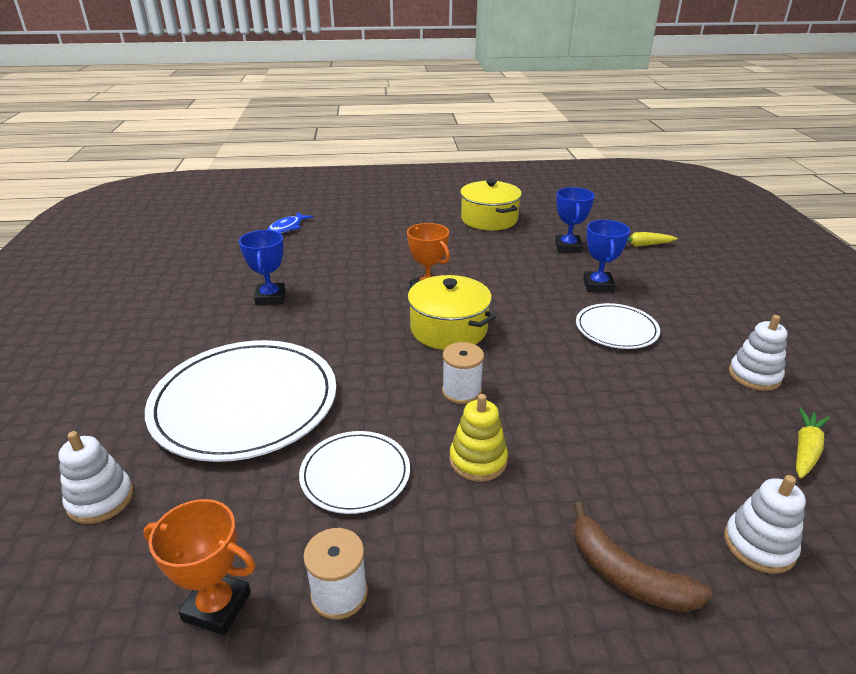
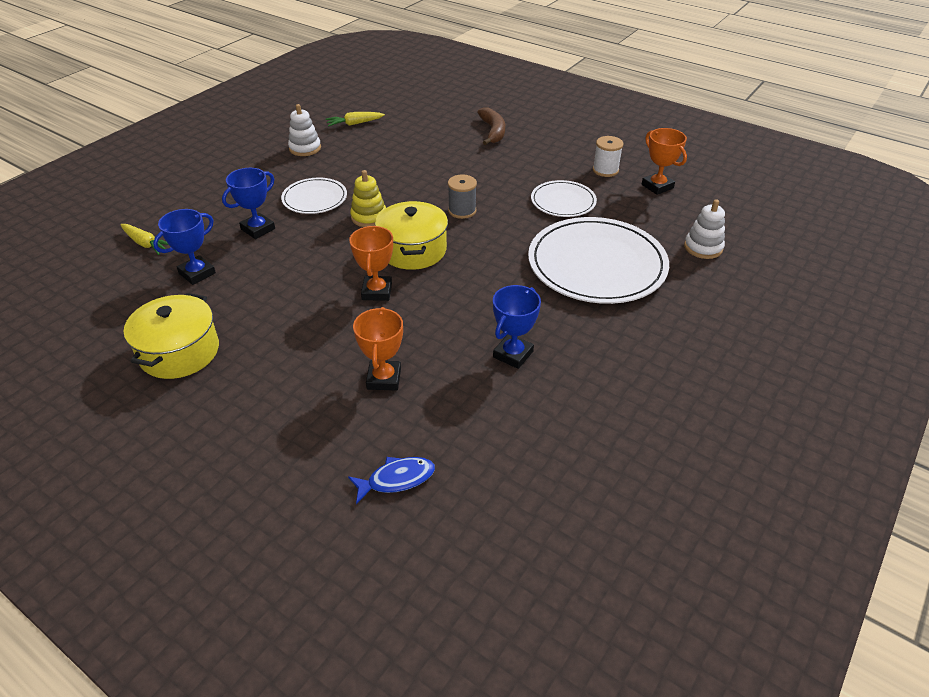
camera: 140 degrees left, 10 degrees up
white spool [442,342,484,404] -> grey spool [448,175,477,219]
yellow stacking toy [450,394,508,482] -> yellow stacking toy moved to [350,170,386,227]
white stacking toy [724,475,806,574] -> none
none -> orange trophy [353,307,403,391]

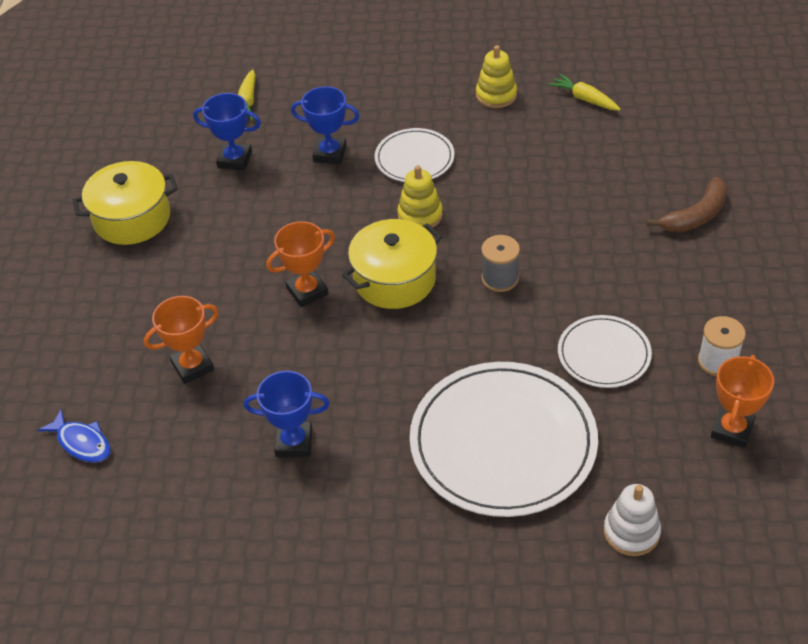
camera: 60 degrees right, 5 degrees up
white stacking toy [288,104,321,156] -> yellow stacking toy [476,45,517,108]

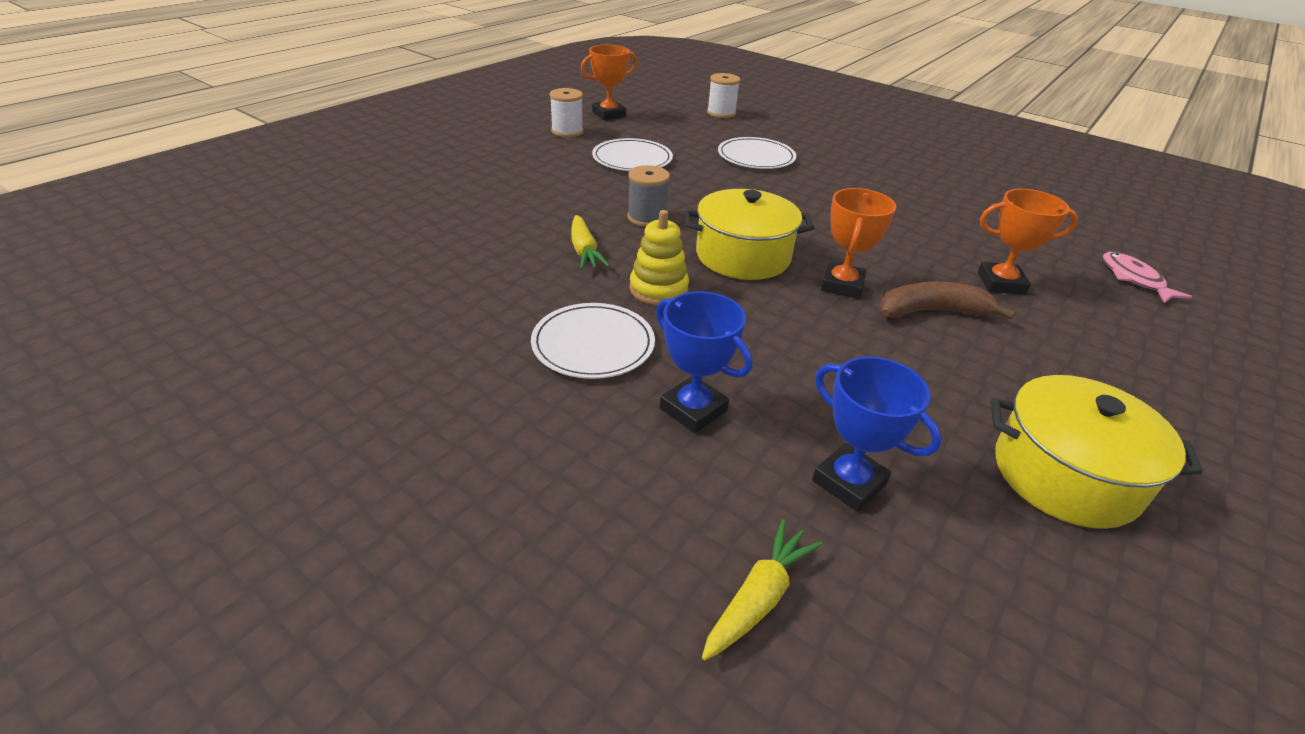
camera: 150 degrees left, 10 degrees down
blue fish [38,409,111,463] -> pink fish [1103,252,1192,303]
blue trophy [244,371,330,457] -> none
orange trophy [266,221,335,307] -> orange trophy turned 75 degrees counterclockwise [821,188,897,299]
white plate [410,362,598,517] -> white plate [718,137,796,169], size x0.52
yellow stacking toy [476,45,517,108] -> none
yellow carrot [548,73,621,110] -> yellow carrot moved to [571,215,610,270]
white stacking toy [604,484,661,556] -> white spool [707,73,740,118]
brown banana [646,177,727,233] -> brown banana moved to [879,282,1016,319]

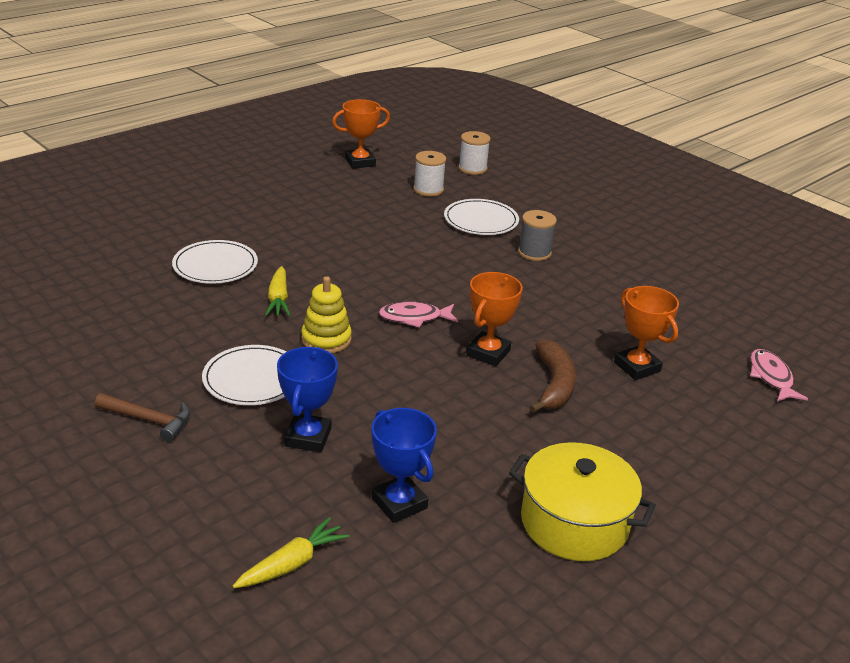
camera: 10 degrees right, 5 degrees down
white spool [550,88,583,137] -> white spool moved to [413,151,446,197]
white plate [592,138,673,171] -> white plate moved to [172,240,258,284]
grey spool [627,165,670,227] -> grey spool moved to [518,210,557,261]
blue trophy [656,291,752,433] -> blue trophy turned 45 degrees clockwise [277,347,338,452]
yellow pot [684,189,815,280] -> pink fish [379,302,458,328]
brown banana [879,282,1016,319] -> brown banana turned 90 degrees clockwise [530,340,576,413]
orange trophy [978,189,1078,295] -> orange trophy turned 45 degrees clockwise [614,286,679,380]
none -> brown hammer [95,393,190,442]

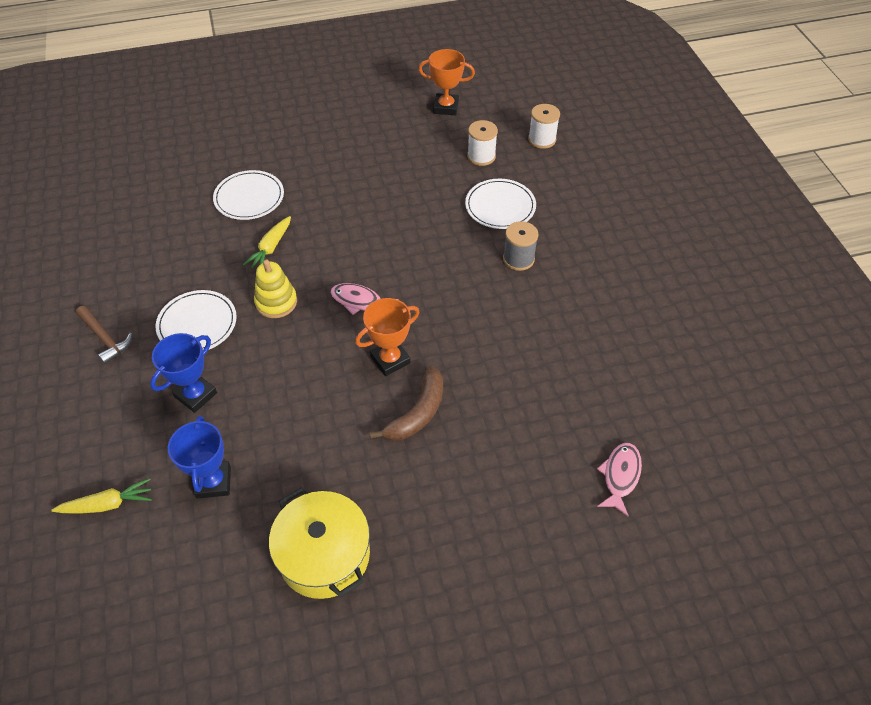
camera: 30 degrees right, 20 degrees up
orange trophy [614,286,679,380] -> none

